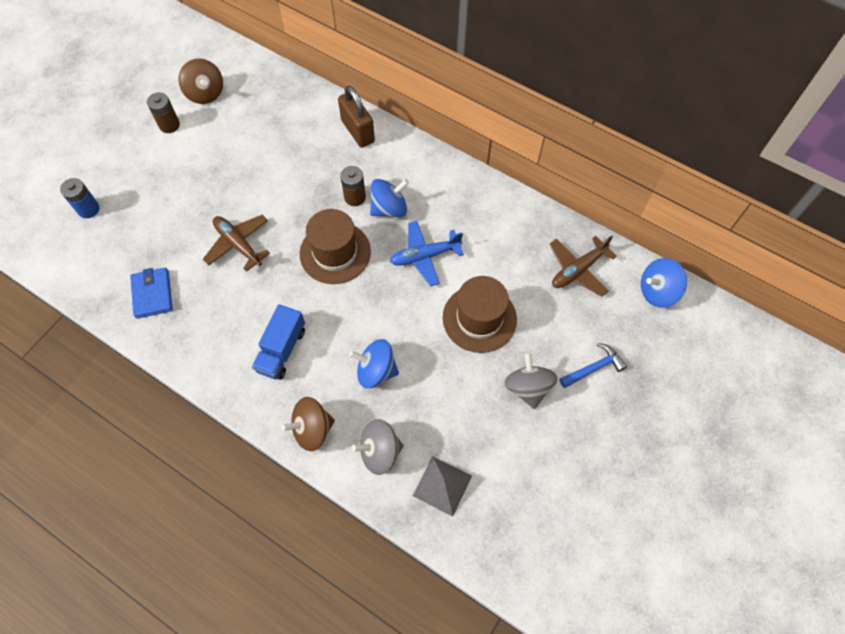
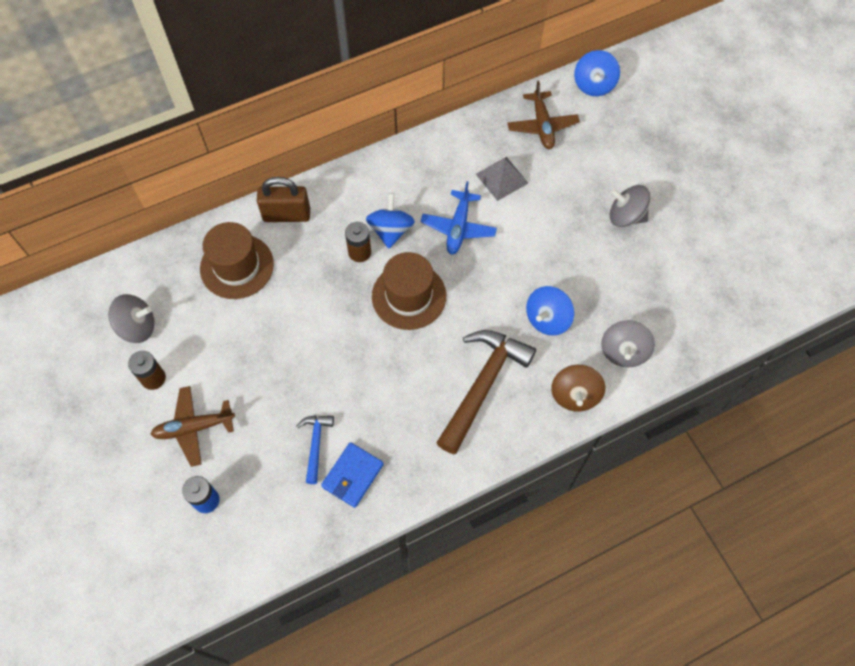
camera: 60 degrees left, 0 degrees up
blue wallet [130,268,173,319] -> blue wallet turned 75 degrees counterclockwise [321,442,384,508]
brown spinning top [178,59,223,104] -> grey spinning top [108,294,154,343]
brown plane [203,215,270,272] -> brown plane moved to [151,386,235,467]
blue truck [252,304,305,380] -> brown hammer [436,330,536,454]
grey pyramid [413,456,472,517] -> grey pyramid moved to [476,157,528,201]
brown hat [443,276,517,353] -> brown hat moved to [200,222,274,299]
blue hammer [559,343,627,388] -> blue hammer moved to [296,416,334,484]

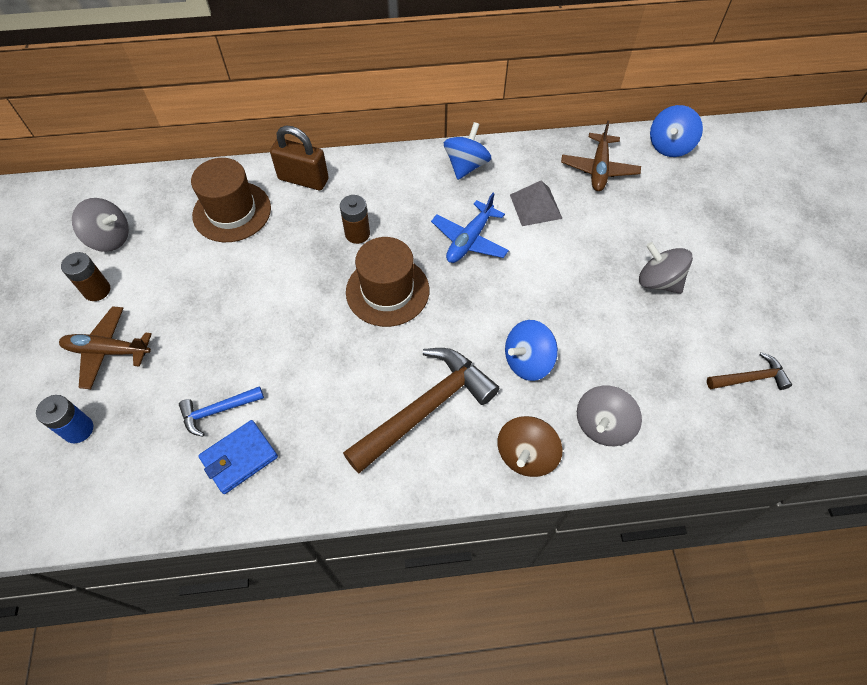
camera: 20 degrees right, 5 degrees down
blue hammer [296,416,334,484] -> blue hammer turned 135 degrees counterclockwise [179,386,264,437]
blue spinning top [366,193,415,249] -> blue spinning top moved to [444,122,492,180]
none -> brown hammer [707,352,792,390]

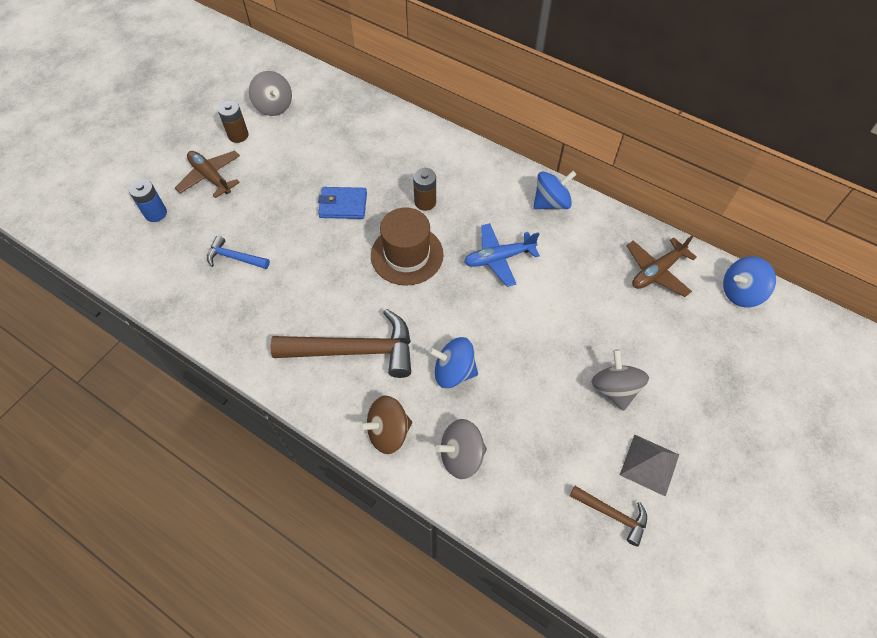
camera: 40 degrees right, 0 degrees up
brown hat [191,158,271,242] -> none
blue wallet [198,420,278,494] -> blue wallet moved to [318,187,367,219]
brown padlock [270,126,329,190] -> none
grey pyramid [510,180,563,226] -> grey pyramid moved to [620,434,679,497]

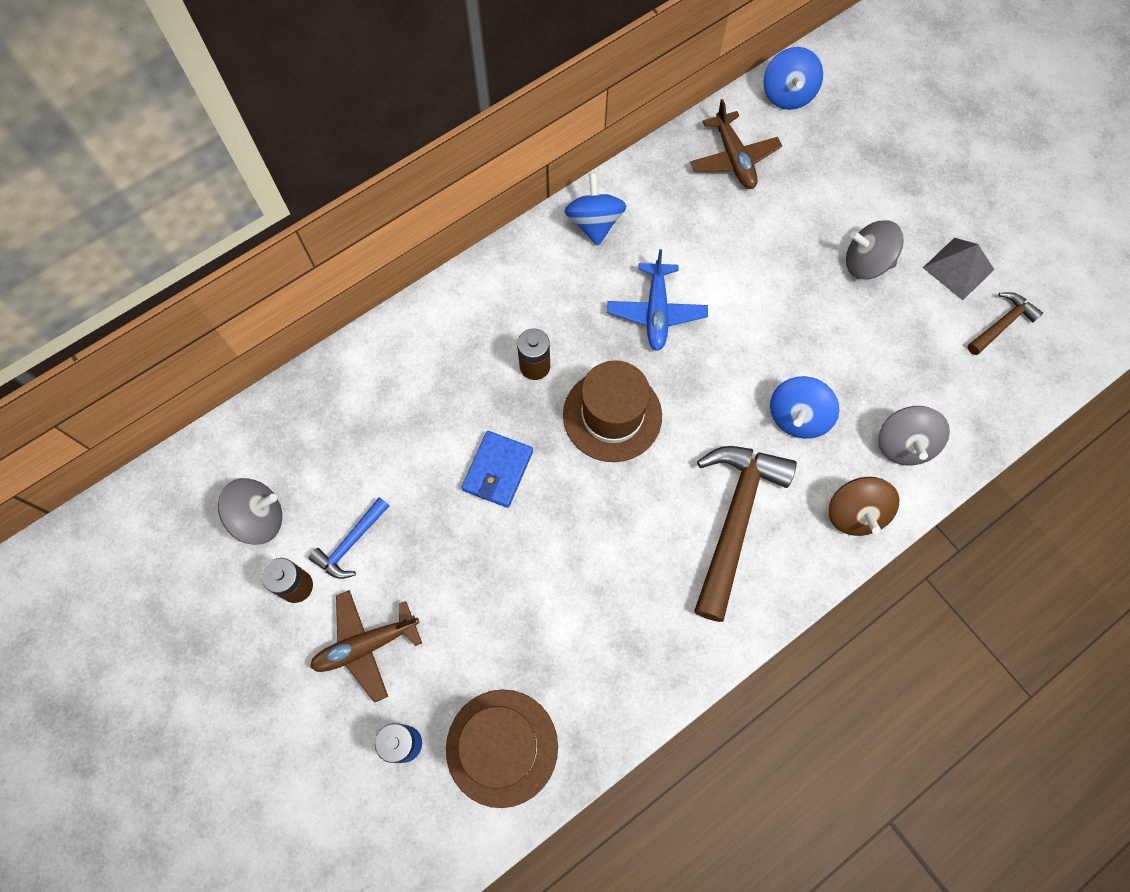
camera: 70 degrees left, 10 degrees up
blue hammer [207,236,270,269] -> blue hammer moved to [308,497,389,579]
none -> brown hat [446,690,558,808]

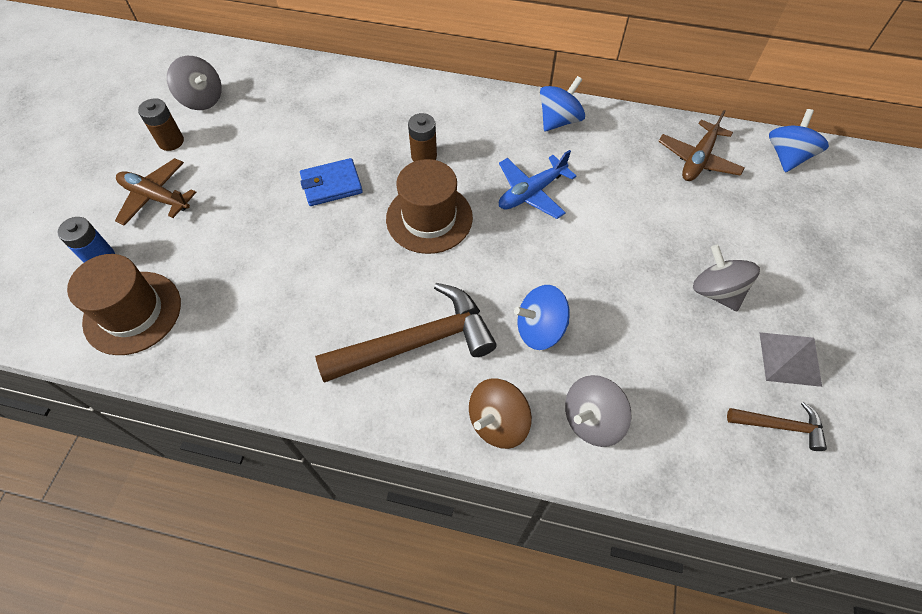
camera: 50 degrees right, 10 degrees down
blue hammer [308,497,389,579] -> none
blue spinning top [764,47,823,110] -> blue spinning top turned 150 degrees clockwise [769,109,829,173]

